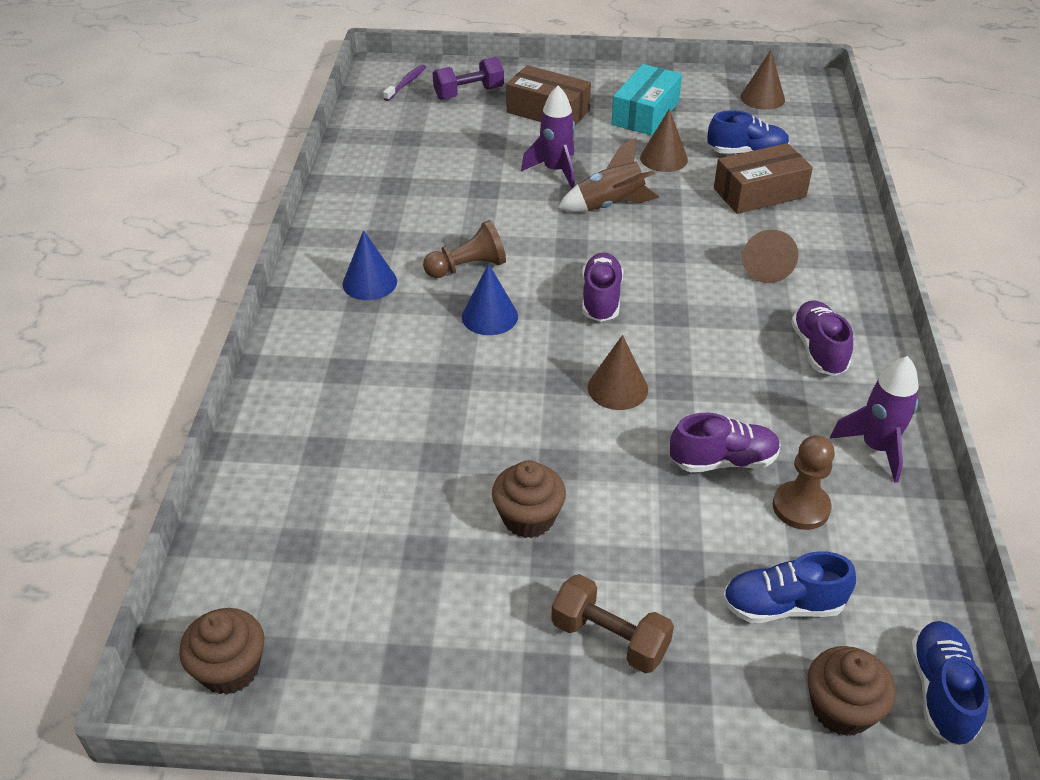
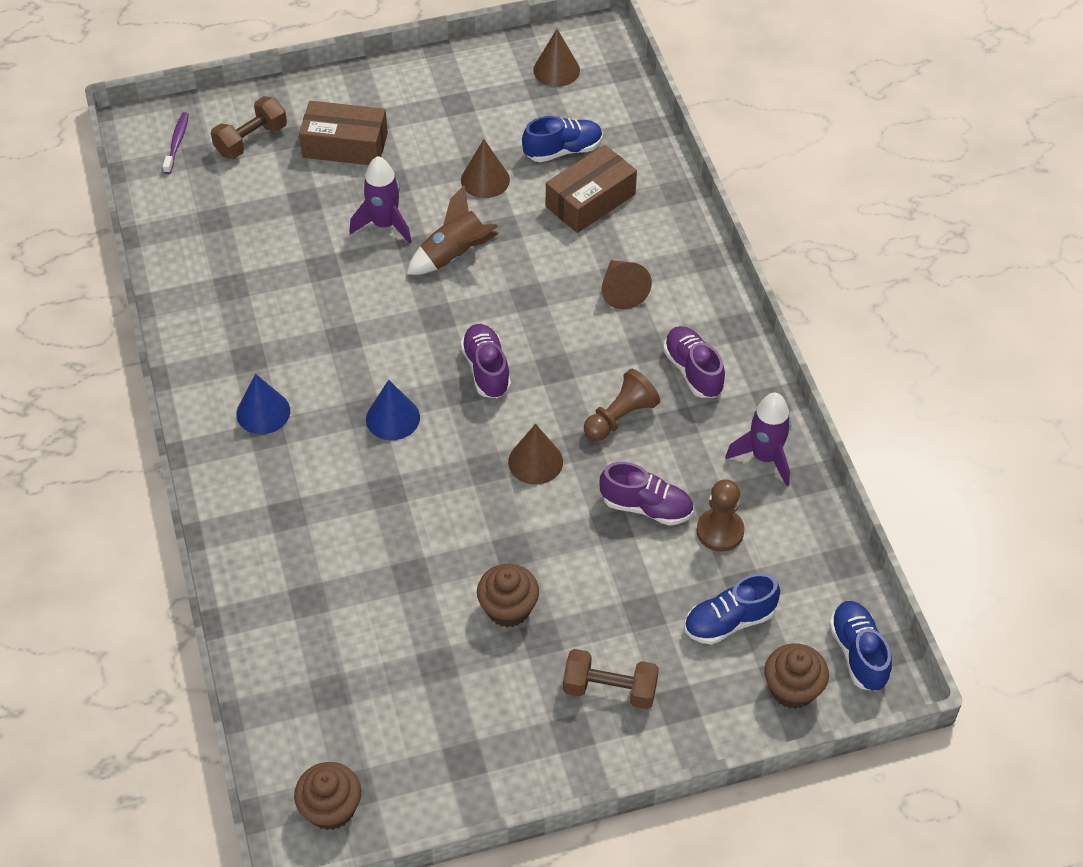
camera: 20 degrees left, 10 degrees up
brown pawn [423,220,506,278] -> brown pawn moved to [584,369,660,441]
purple dumbbell [433,57,504,100] -> brown dumbbell [211,96,287,159]
turquoise box [611,64,682,135] -> none
purple shoe [670,413,781,472] -> purple shoe turned 45 degrees clockwise [599,462,693,525]

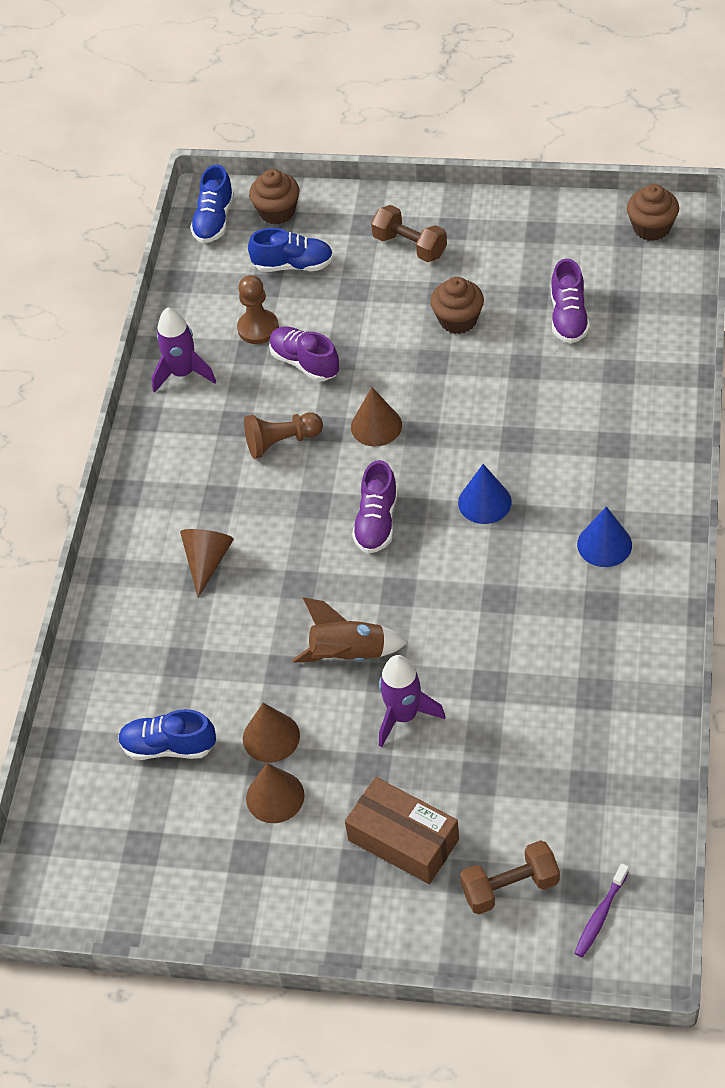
camera: 150 degrees left, 0 degrees up
brown cone [533,29,580,87] -> brown cone moved to [246,763,304,823]
brown box [546,145,637,233] -> none
purple shoe [663,326,725,398] -> purple shoe moved to [551,259,590,343]

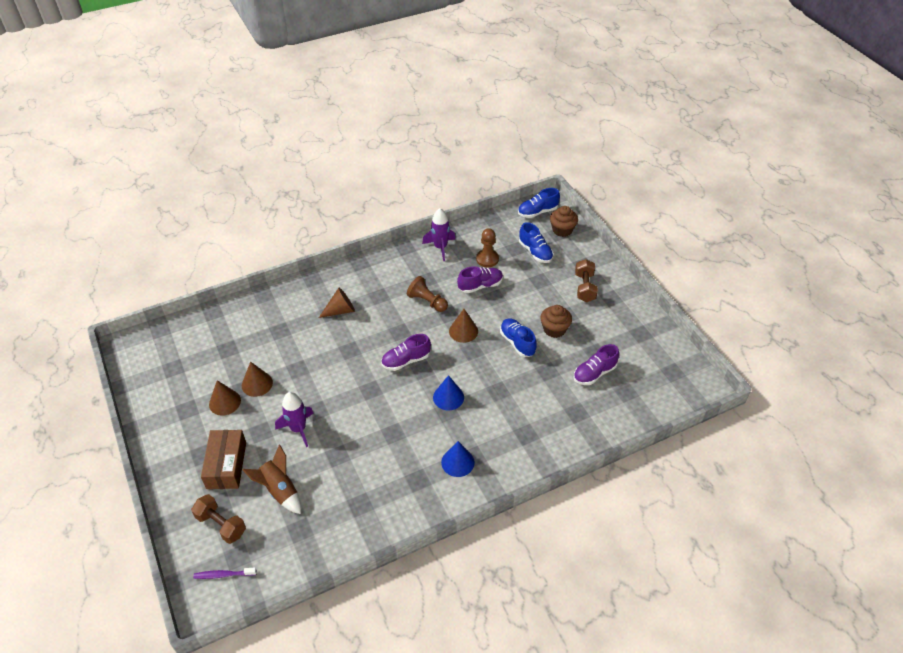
camera: 50 degrees right, 5 degrees down
blue shoe [118,709,216,760] -> blue shoe moved to [500,318,537,357]
purple shoe [269,326,339,381] -> purple shoe turned 60 degrees clockwise [457,266,503,293]
brown rocket [292,597,408,663] -> brown rocket moved to [243,444,301,514]
brown cupcake [627,184,679,241] -> none

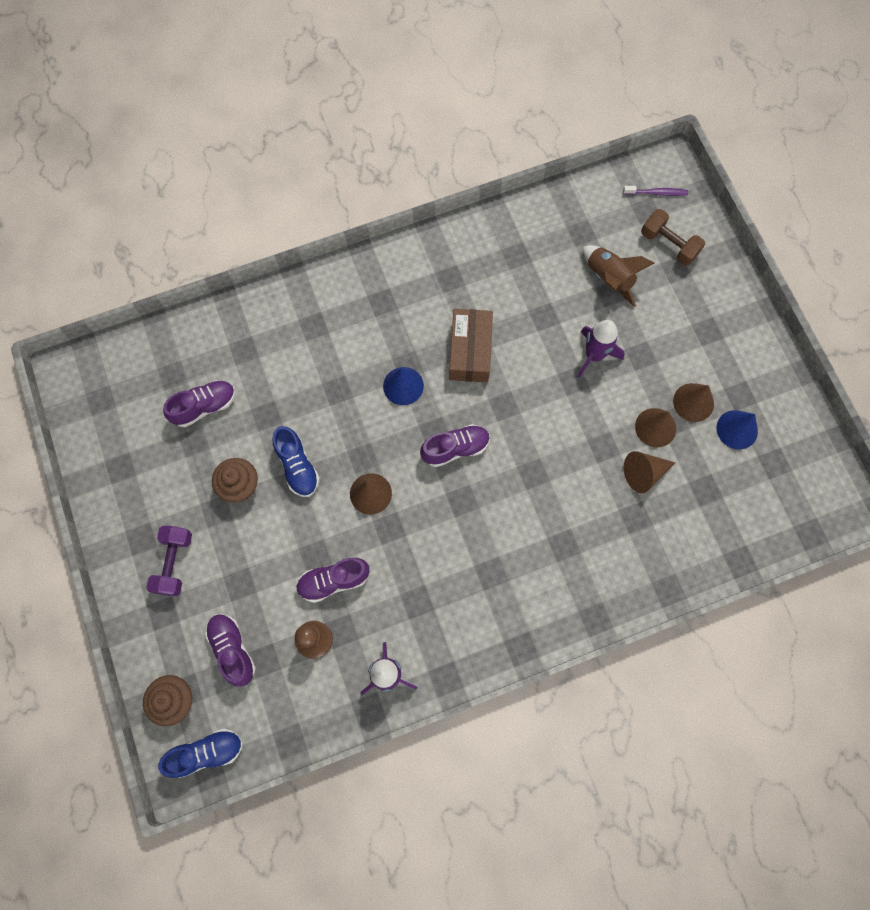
camera: 175 degrees left, 25 degrees up
brown box [201,430,246,489] -> brown box moved to [449,309,493,382]
brown cone [319,288,355,318] -> brown cone moved to [624,451,675,493]
brown pawn [407,276,448,312] -> none
blue cone [441,441,475,477] -> blue cone moved to [717,410,758,450]
blue shoe [519,222,553,263] -> purple shoe [205,614,256,687]
brown dumbbell [575,259,598,302] -> purple dumbbell [146,526,192,596]

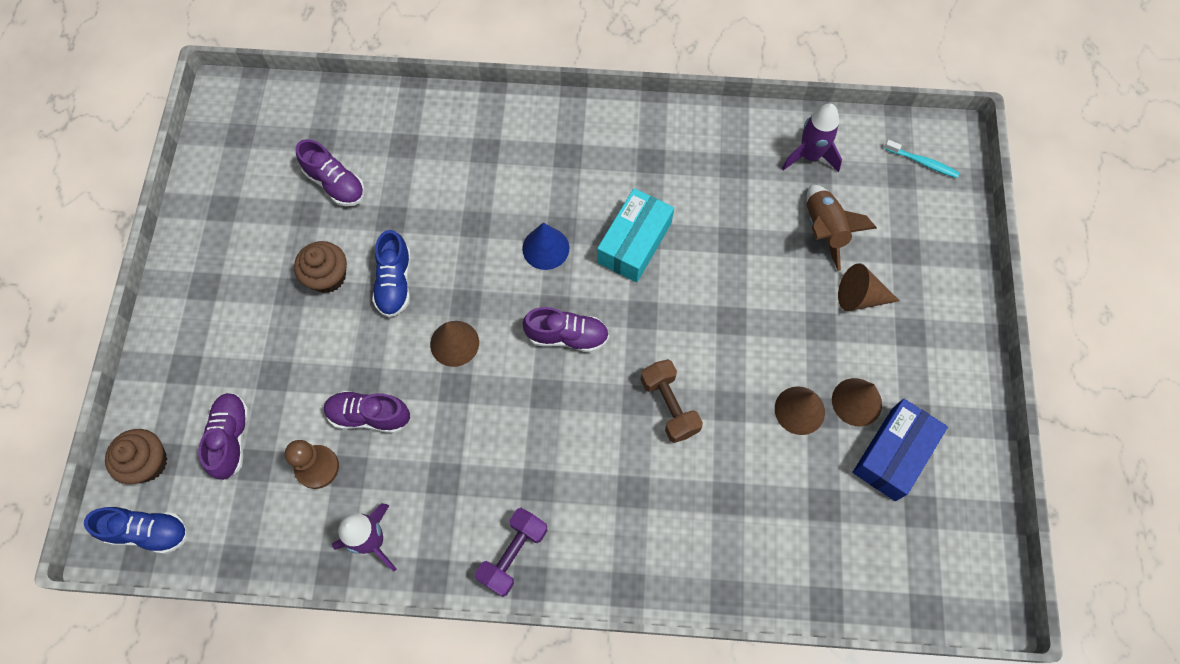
camera: 25 degrees right, 5 degrees down
purple dumbbell [146,526,192,596] -> purple dumbbell moved to [475,508,547,597]
purple shoe [163,380,235,427] -> purple shoe turned 45 degrees clockwise [296,139,365,206]
brown box [449,309,493,382] -> turquoise box [597,188,674,282]
purple rocket [577,320,625,378] -> purple rocket moved to [782,103,842,172]
purple toothbrush [623,186,688,196] -> turquoise toothbrush [884,140,960,178]
brown cone [624,451,675,493] -> brown cone moved to [838,263,900,311]
brown dumbbell [641,209,705,266] -> brown dumbbell moved to [640,359,703,443]
blue cone [717,410,758,450] -> blue box [852,399,948,501]

